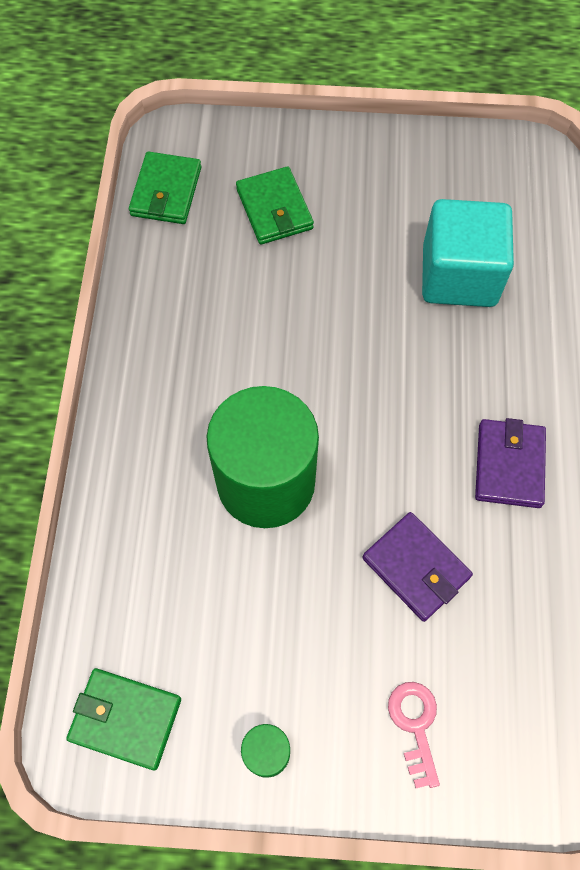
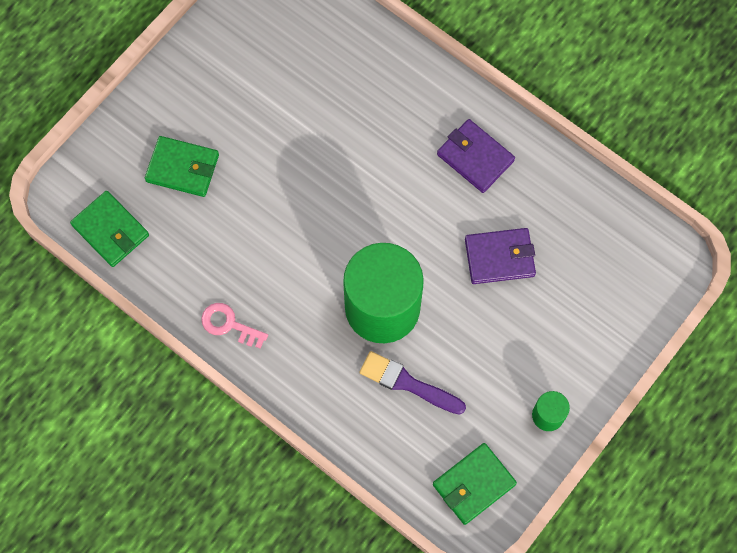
camera: 55 degrees left, 5 degrees up
pink key [388,682,440,788] -> pink key moved to [201,303,268,349]
turquoise cube [422,199,514,307] -> none
none -> purple brush [359,351,466,415]

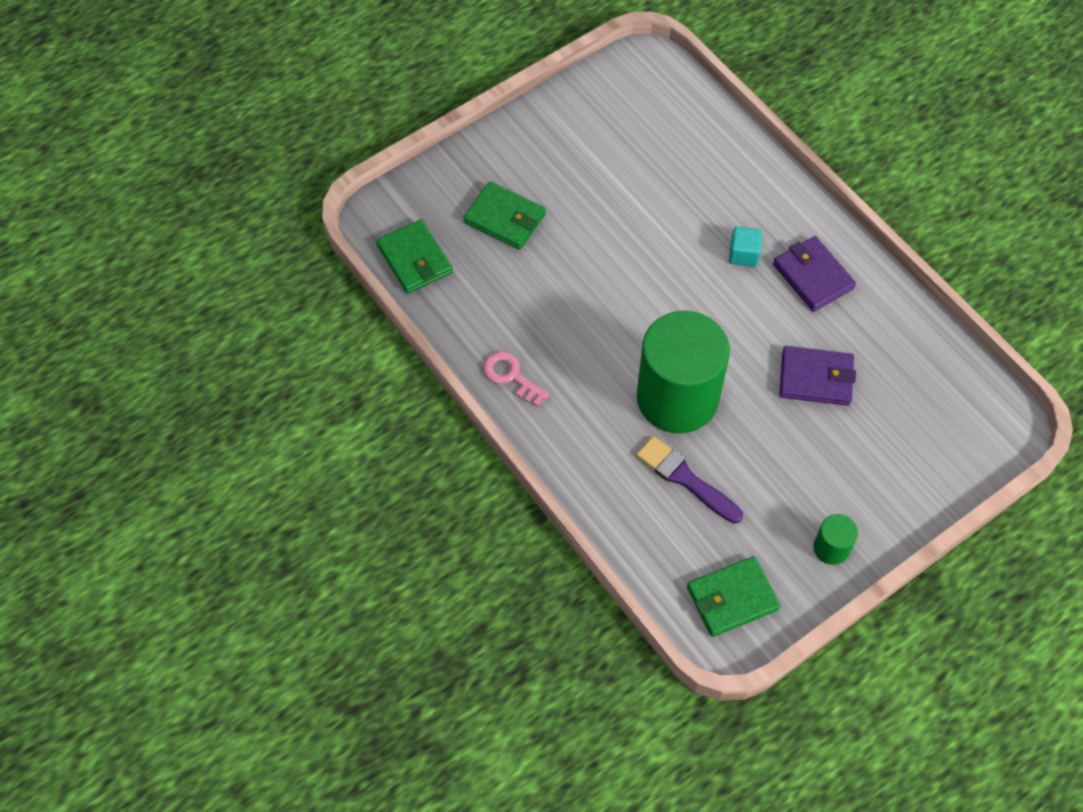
camera: 15 degrees right, 10 degrees down
none -> turquoise cube [729,227,762,267]

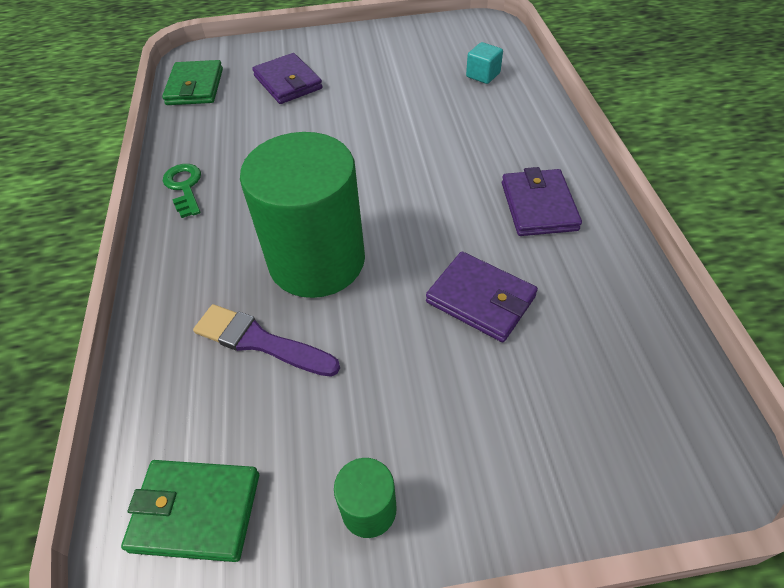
camera: 30 degrees right, 10 degrees down
green wallet [464,181,546,250] -> purple wallet [252,53,323,104]
pink key [483,351,549,407] -> green key [163,164,201,218]
purple brush [636,436,743,524] -> purple brush turned 45 degrees counterclockwise [193,304,340,377]
turquoise cube [729,227,762,267] -> turquoise cube moved to [466,42,503,84]

